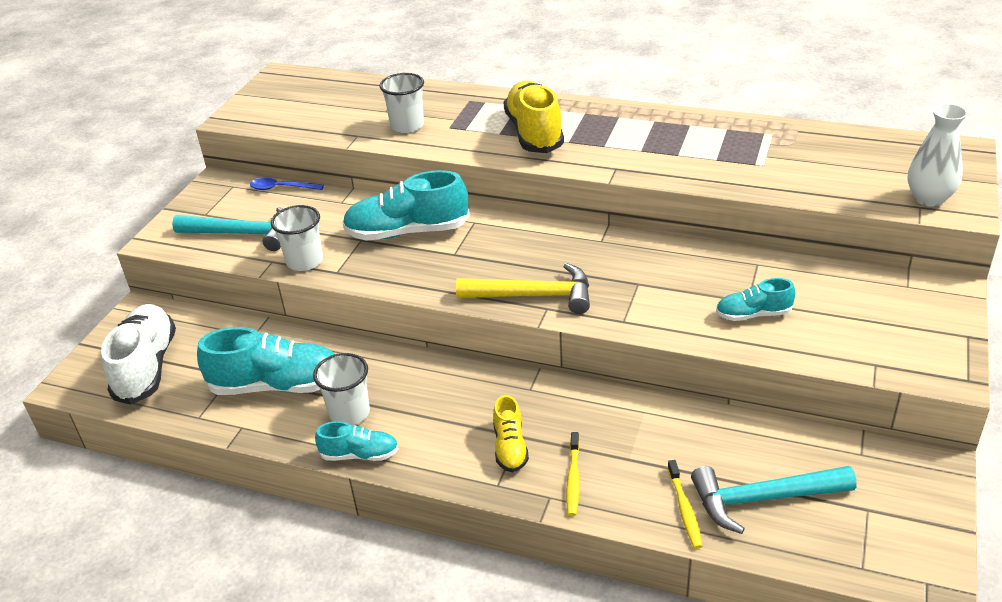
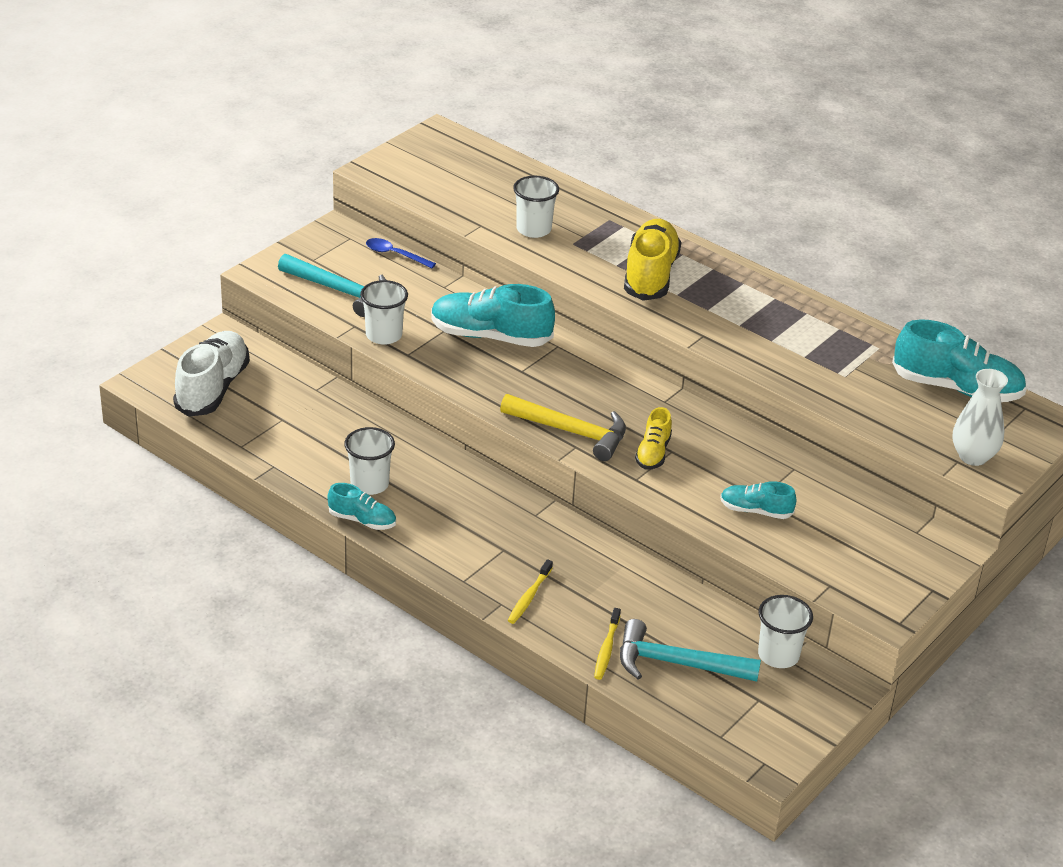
camera: 15 degrees right, 0 degrees up
turquoise shoe [197,327,335,395] -> turquoise shoe moved to [892,319,1027,402]
yellow shoe [493,395,529,472] -> yellow shoe moved to [635,407,672,470]
none -> white cup [758,595,813,668]

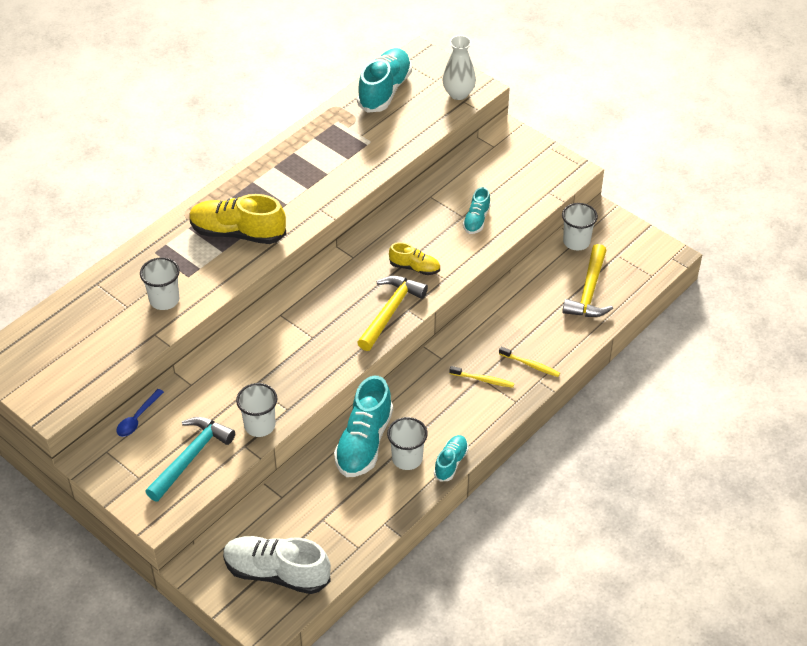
camera: 85 degrees left, 10 degrees up
turquoise shoe [431,284,555,347] -> turquoise shoe moved to [334,376,393,477]
yellow toothbrush [594,608,621,680] -> yellow toothbrush moved to [449,366,514,388]
turquoise hammer [620,619,761,682] -> yellow hammer [562,244,613,317]

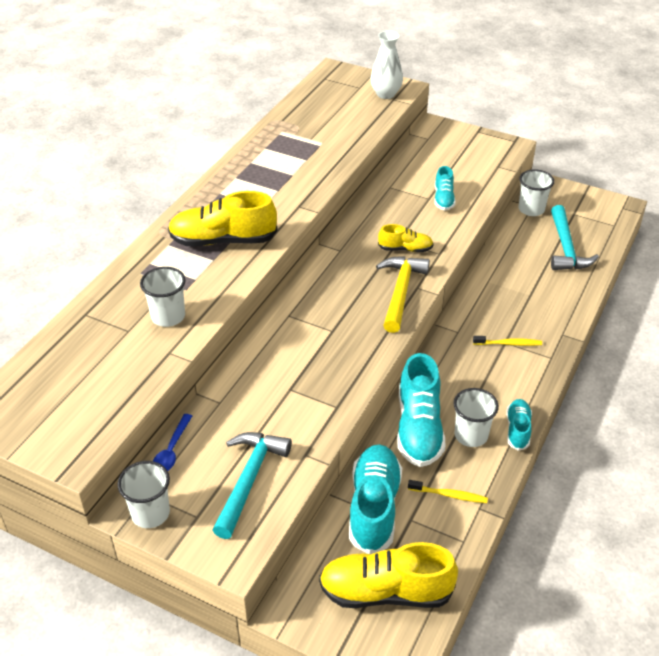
camera: 15 degrees left, 5 degrees down
white shoe [223,536,331,594] -> yellow shoe [319,542,458,608]
white cup [236,383,277,437] -> white cup moved to [117,461,170,528]
turquoise shoe [357,48,412,113] -> turquoise shoe moved to [349,444,402,554]
yellow toothbrush [499,347,560,377] -> yellow toothbrush moved to [408,480,488,503]
yellow hammer [562,244,613,317] -> turquoise hammer [551,205,599,270]

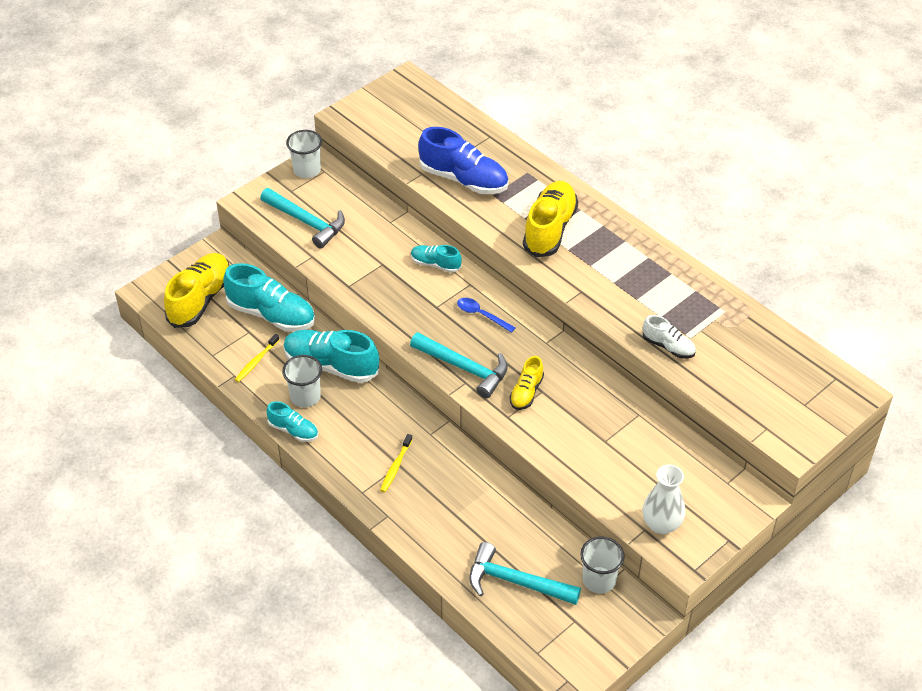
camera: 110 degrees right, 5 degrees up
white cup [140,267,186,327] -> blue shoe [418,127,509,194]
blue spoon [153,414,192,471] -> blue spoon moved to [457,298,516,333]
white vase [370,31,403,99] -> white vase moved to [642,465,685,534]
yellow hammer [376,256,430,333] -> turquoise hammer [410,332,508,398]
turquoise shoe [434,166,456,211] -> turquoise shoe moved to [411,245,462,273]
none -> white shoe [643,315,696,359]

